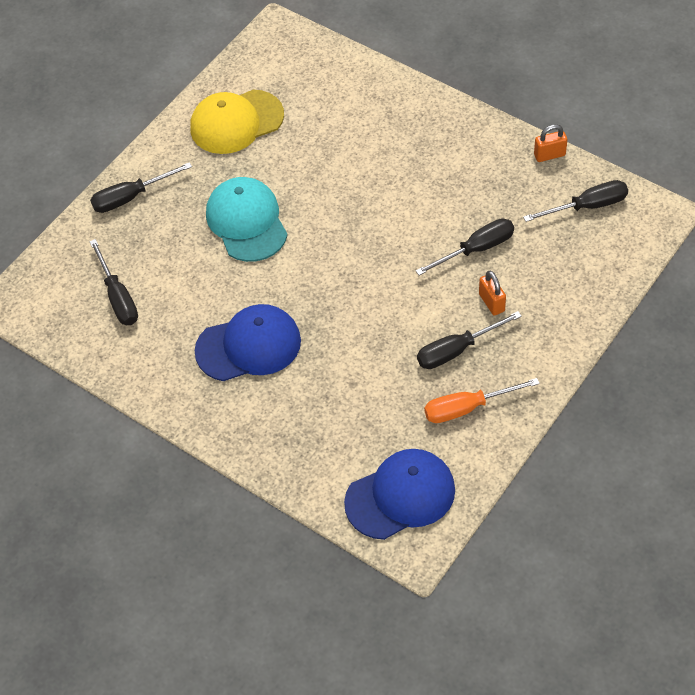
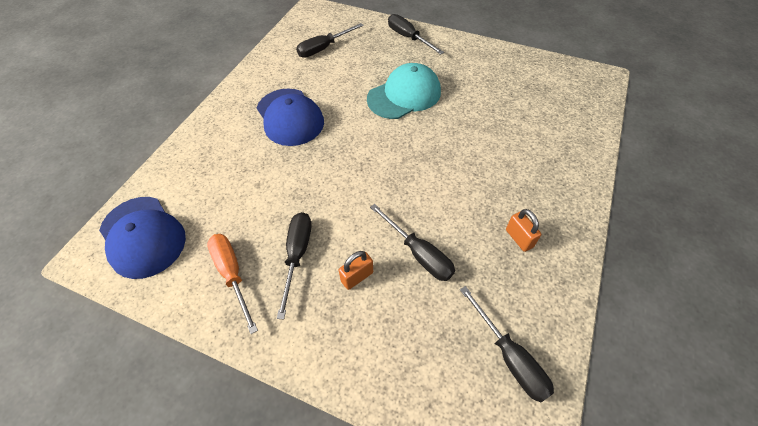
camera: 75 degrees right, 0 degrees up
yellow cap [190,90,284,154] -> none
black screwdriver [417,311,522,369] -> black screwdriver turned 45 degrees clockwise [277,212,312,319]
orange padlock [534,124,567,162] -> orange padlock moved to [506,209,541,252]

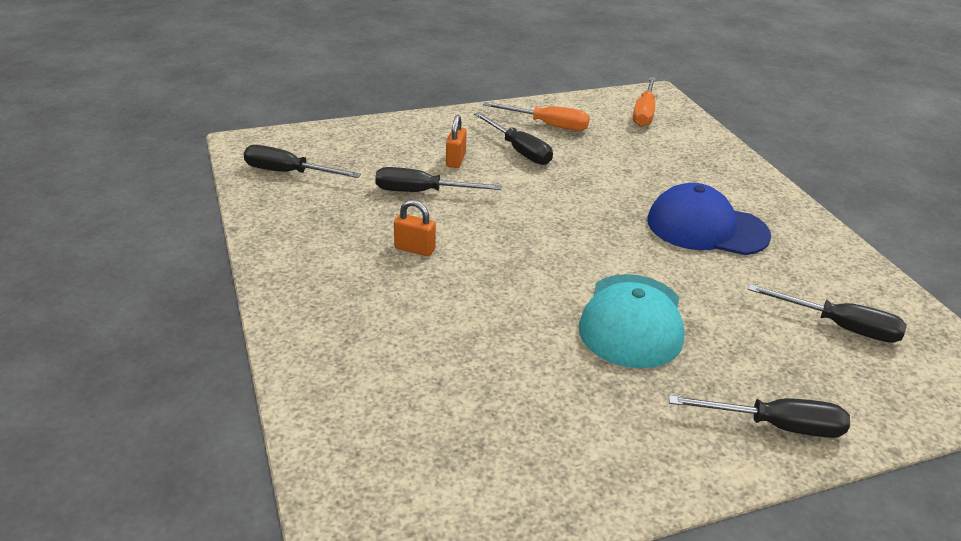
camera: 135 degrees right, 20 degrees down
blue cap [99,197,186,279] -> orange screwdriver [633,77,656,127]
black screwdriver [296,23,364,58] -> black screwdriver turned 105 degrees clockwise [748,284,907,343]
orange padlock [506,209,541,252] -> orange padlock moved to [394,200,436,256]

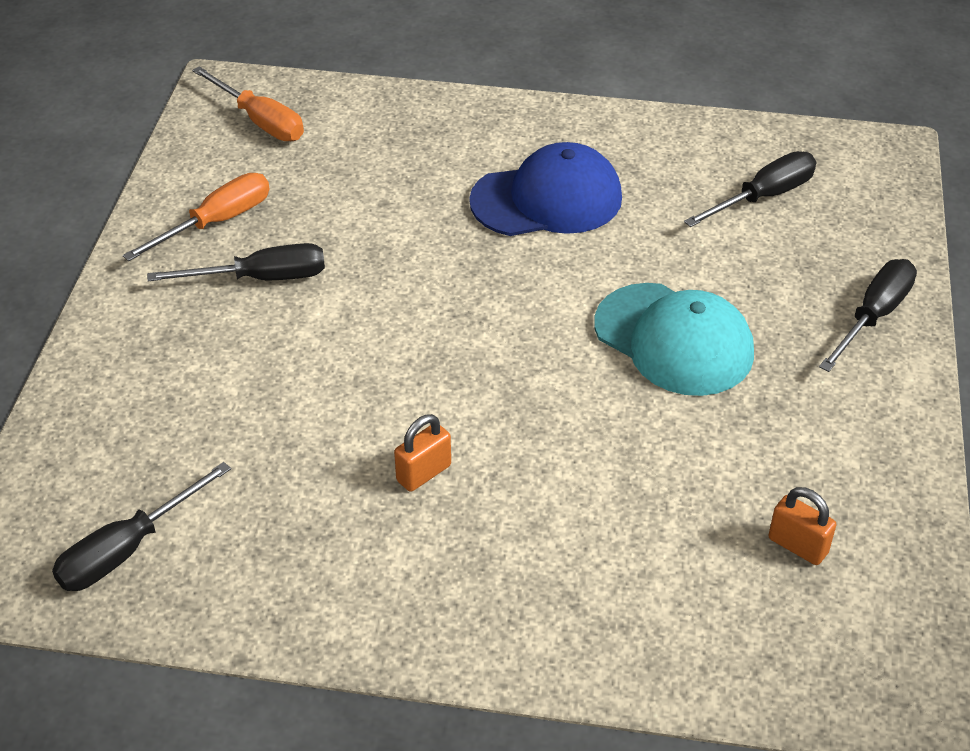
camera: 60 degrees left, 10 degrees up
black screwdriver [375,167,502,192] -> none
orange padlock [446,115,467,168] -> orange padlock moved to [769,487,837,565]
blue cap [647,183,771,255] -> blue cap turned 150 degrees counterclockwise [469,142,622,236]

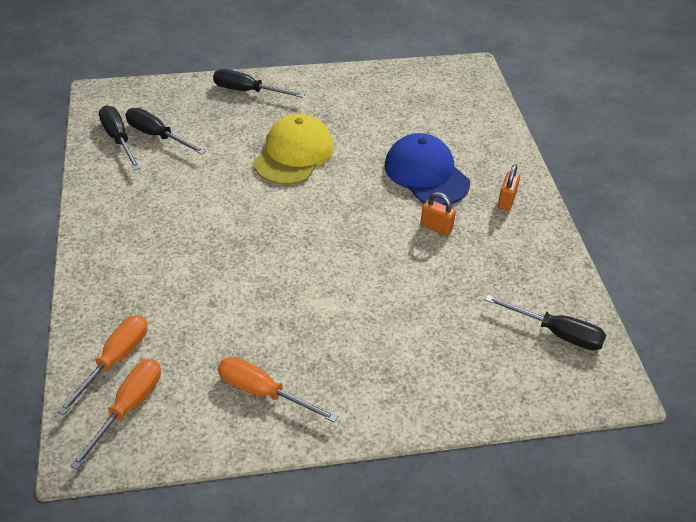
camera: 110 degrees left, 0 degrees up
black screwdriver [147,243,325,281] -> black screwdriver moved to [99,105,140,170]
blue cap [469,142,622,236] -> blue cap moved to [385,133,470,205]
turquoise cap [594,283,754,396] -> yellow cap [254,114,334,185]
orange padlock [769,487,837,565] -> orange padlock moved to [498,165,520,211]
none -> orange screwdriver [57,315,147,415]

